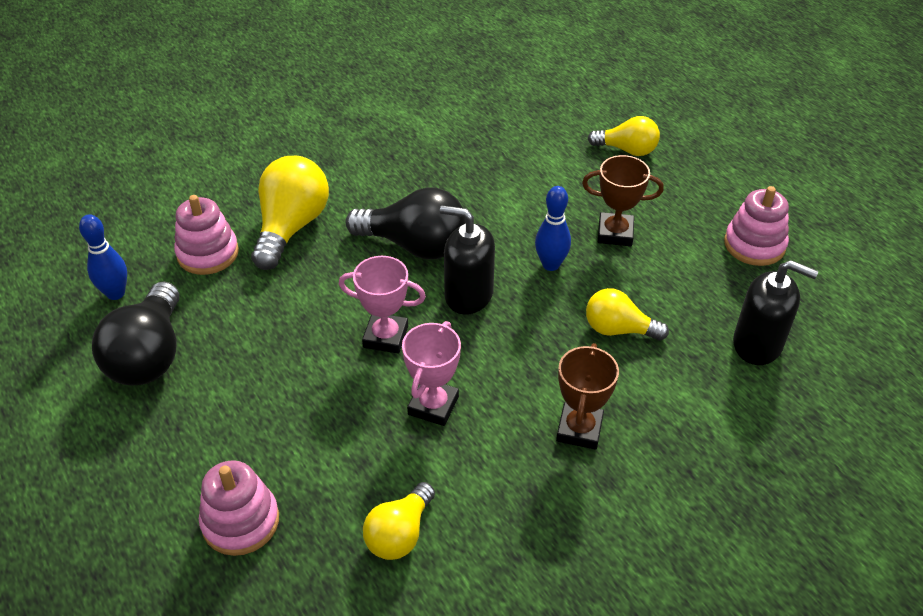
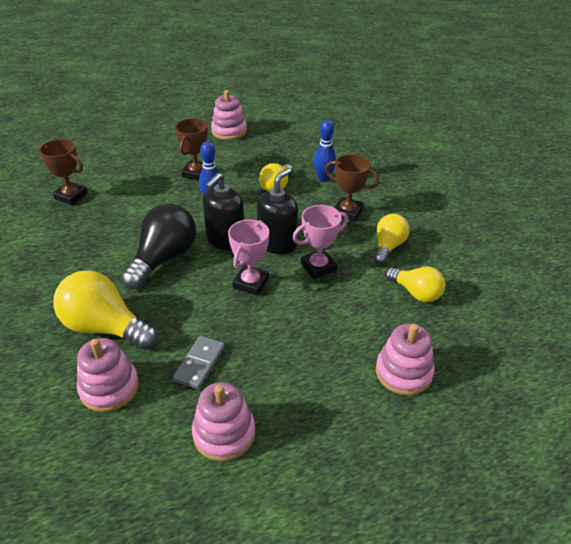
camera: 80 degrees left, 5 degrees down
blue bowling pin [79,214,127,300] -> blue bowling pin moved to [314,120,336,182]
black light bulb [92,282,179,386] -> pink stacking toy [192,382,255,461]
pink trophy [402,321,461,426] -> pink trophy turned 60 degrees counterclockwise [292,205,348,279]
yellow light bulb [588,116,660,156] -> yellow light bulb moved to [374,214,410,264]
black soap dispenser [733,260,818,365] -> black soap dispenser moved to [257,168,298,254]
none -> brown trophy [38,139,88,205]
none -> grey domino [173,336,225,389]

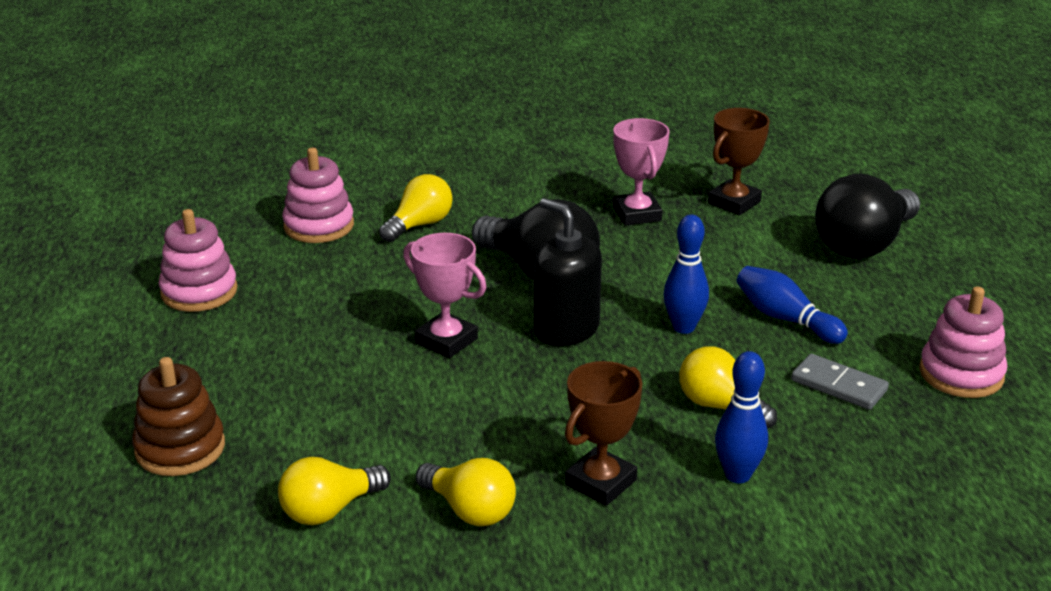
camera: 105 degrees right, 10 degrees down
yellow light bulb [53,270,158,350] -> yellow light bulb [379,174,453,242], size x0.62
grey domino [173,336,225,389] -> grey domino moved to [791,354,889,410]
brown trophy [175,118,208,181] -> blue bowling pin [737,266,848,344]
black soap dispenser [257,168,298,254] -> none
pink trophy [292,205,348,279] -> pink trophy moved to [613,118,669,226]
pink stacking toy [376,323,435,395] -> brown stacking toy [132,357,225,476]
none -> black light bulb [815,174,920,258]

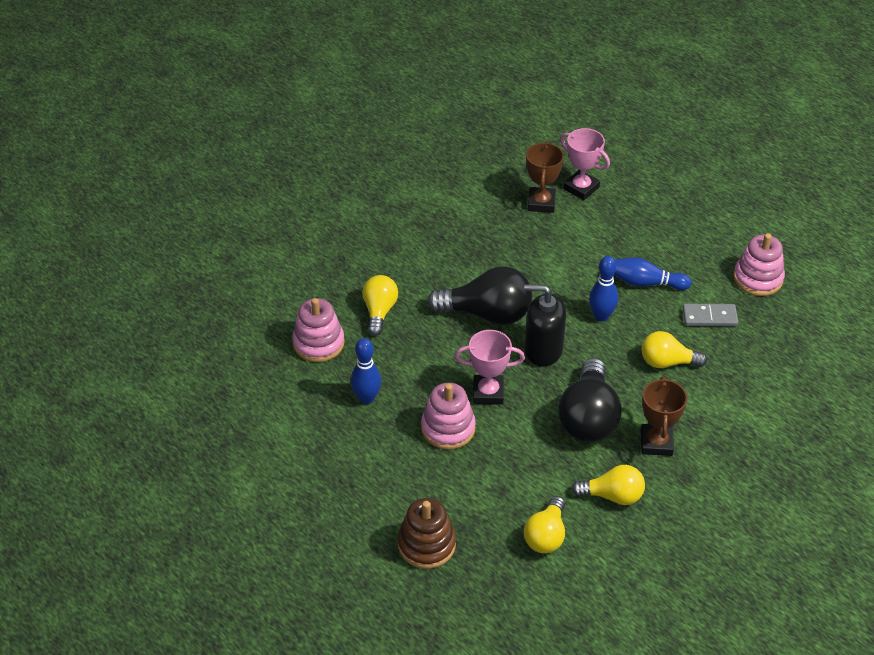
camera: 35 degrees left, 15 degrees up
pink stacking toy [158,209,238,312] -> pink stacking toy moved to [421,383,476,449]
pink trophy [613,118,669,226] -> pink trophy moved to [560,128,610,200]
blue bowling pin [715,351,768,483] -> blue bowling pin moved to [351,338,381,404]
black light bulb [815,174,920,258] -> black light bulb moved to [558,358,622,442]

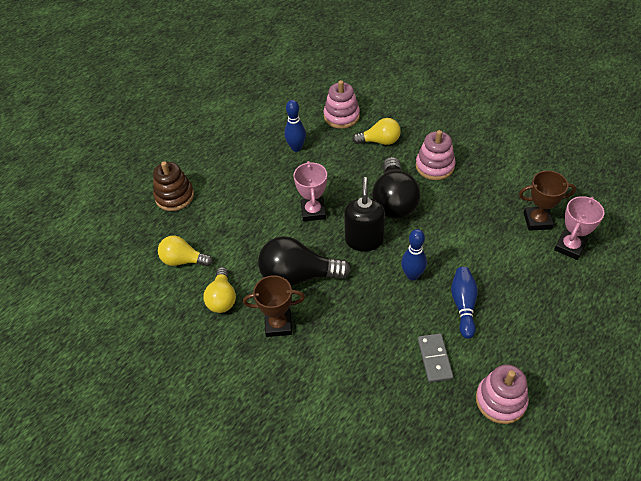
camera: 85 degrees right, 5 degrees up
pink stacking toy [421,383,476,449] -> pink stacking toy moved to [416,130,455,180]
yellow light bulb [642,331,707,368] -> none

